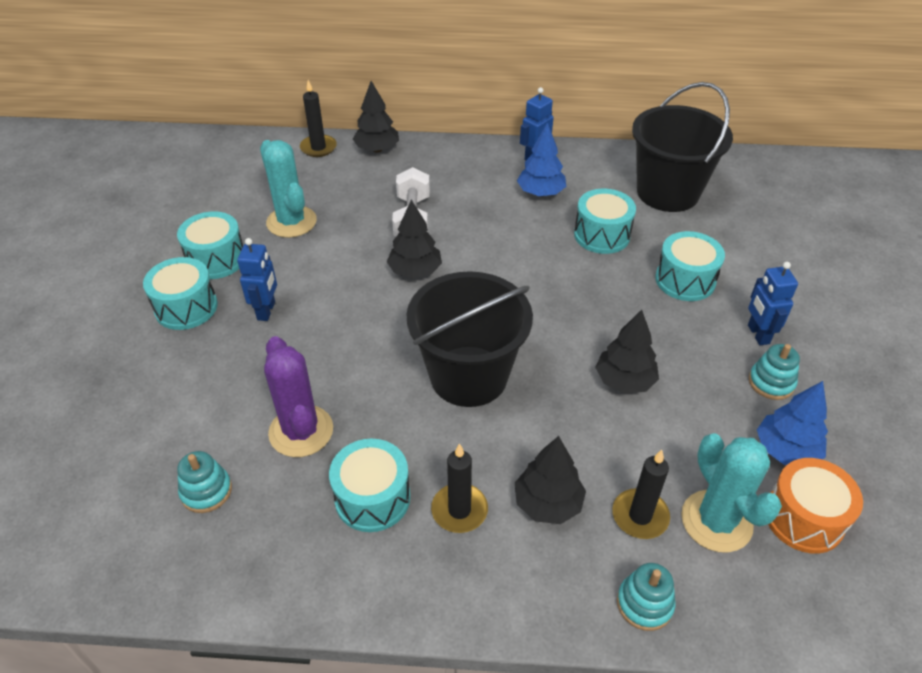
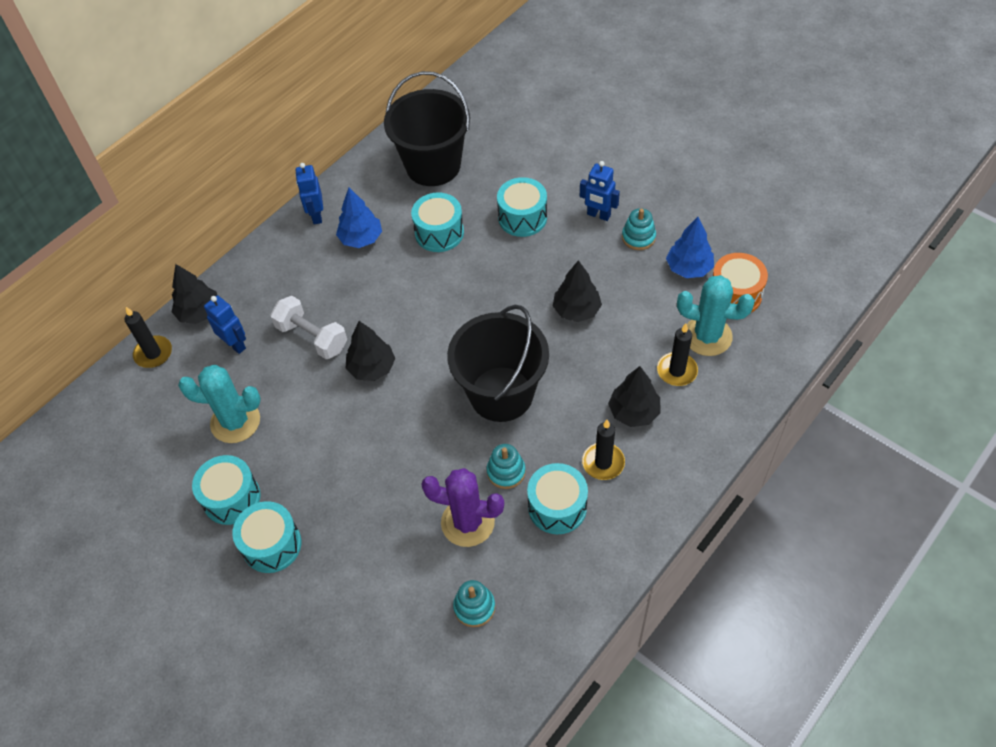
camera: 50 degrees left, 10 degrees up
blue robot [237,238,277,321] -> blue robot moved to [204,295,246,354]
turquoise stacking toy [617,563,676,631] -> turquoise stacking toy moved to [487,444,526,489]

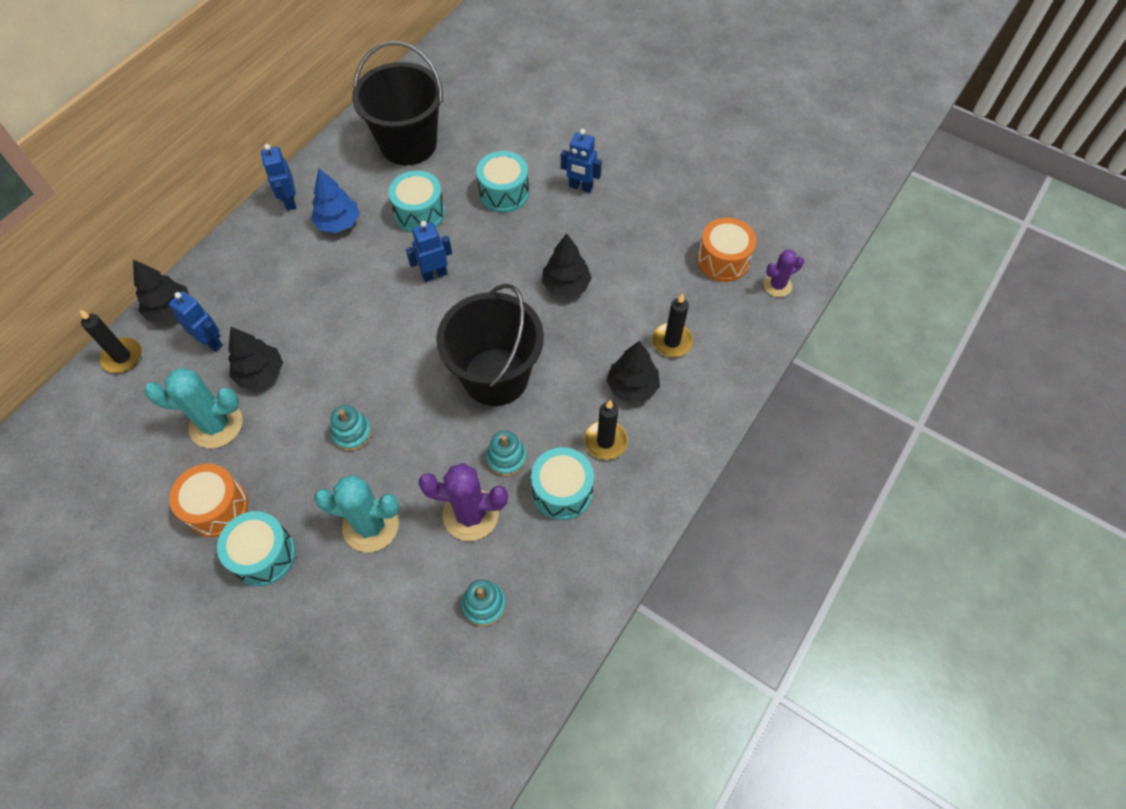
camera: 10 degrees left, 5 degrees up
turquoise drum [192,455,261,525] -> orange drum [169,464,248,537]
white dumbbell [270,296,347,359] -> none
black tree [346,321,395,381] -> black tree moved to [228,327,283,388]
turquoise stacking toy [622,208,656,250] -> turquoise stacking toy moved to [330,405,372,451]
blue tree [666,217,714,278] -> none
turquoise cactus [677,275,755,356] -> turquoise cactus moved to [314,475,400,552]
none -> blue robot [406,221,452,282]
none -> purple cactus [764,250,804,297]

